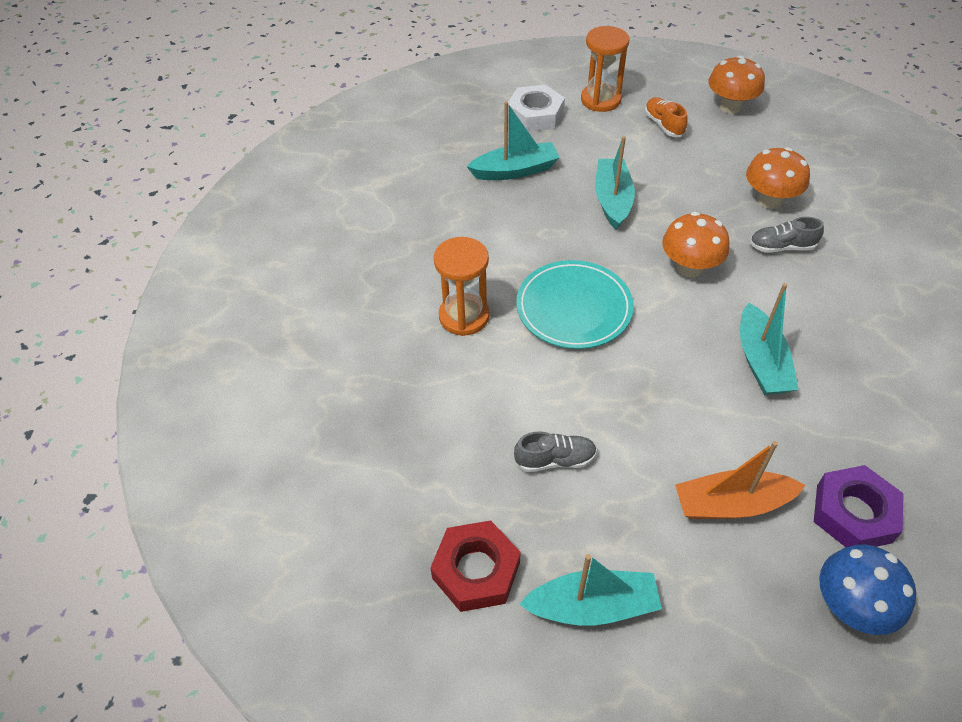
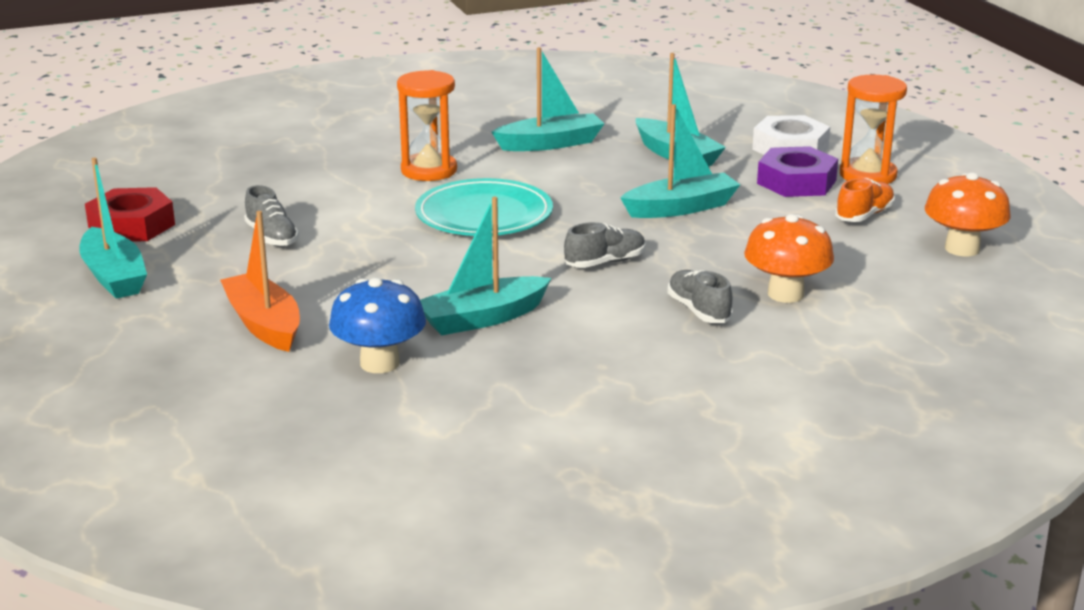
camera: 65 degrees right, 25 degrees down
orange mushroom [662,212,729,278] -> grey shoe [564,222,646,268]
purple nut [814,465,904,547] -> purple nut moved to [757,146,838,197]
blue mushroom [819,544,916,635] -> blue mushroom moved to [329,278,426,373]
none -> turquoise boat [491,47,604,151]

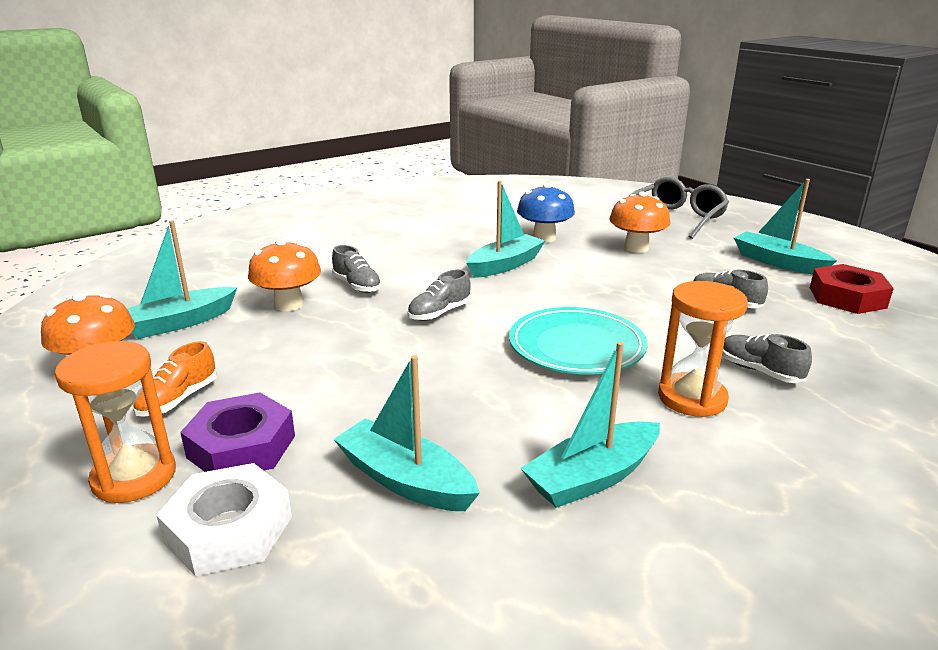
camera: 165 degrees right, 0 degrees up
orange boat [220,211,300,352] -> orange mushroom [609,191,670,253]
turquoise boat [620,104,740,218] -> turquoise boat moved to [127,220,237,339]
none -> grey glasses [628,176,729,239]
none -> grey shoe [722,334,812,383]

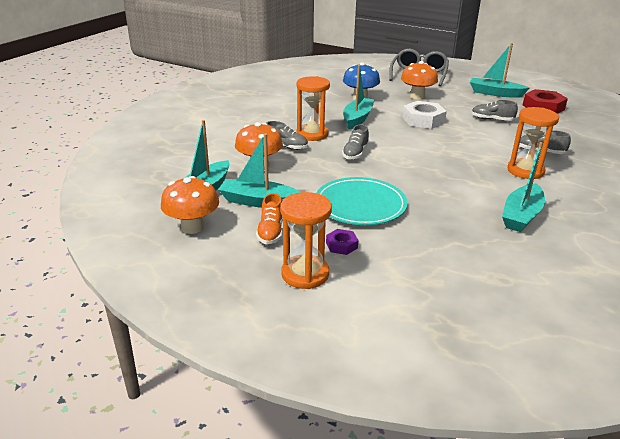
camera: 25 degrees left, 5 degrees up
white nut [156,463,292,576] -> white nut moved to [402,101,447,129]
purple nut [180,392,295,472] -> purple nut [326,229,358,255], size x0.52
turquoise boat [334,355,480,511] -> turquoise boat moved to [218,134,301,208]
turquoise plate [509,307,648,375] -> turquoise plate moved to [316,177,408,225]
none -> orange hourglass [296,76,330,141]

